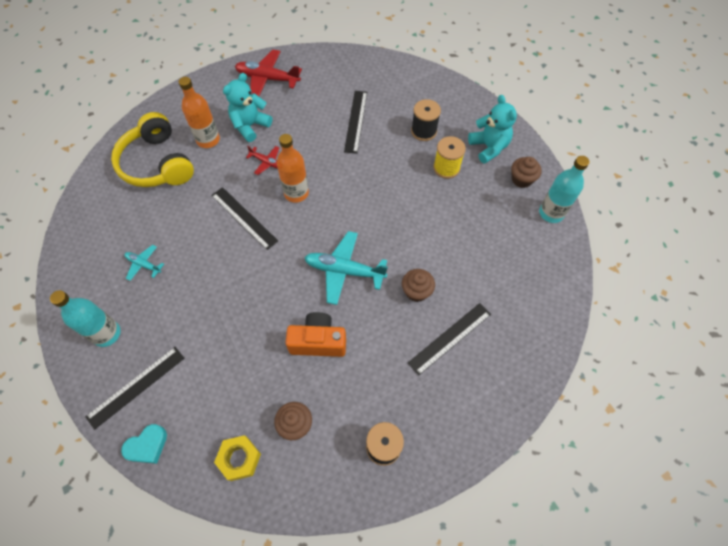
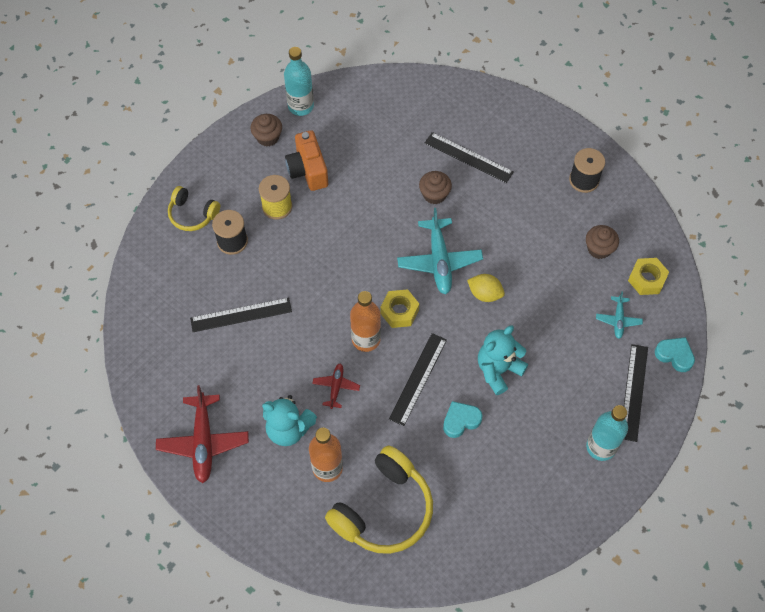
camera: 110 degrees left, 0 degrees up
black ruler [85,347,185,430] -> black ruler turned 75 degrees clockwise [624,344,648,442]
turquoise plane [124,245,164,281] -> turquoise plane moved to [596,291,643,339]
orange camera [285,312,346,357] -> orange camera moved to [285,130,328,191]
turquoise teddy bear [468,95,517,164] -> turquoise teddy bear moved to [478,325,528,395]
none -> yellow headphones [168,186,220,231]
none -> yellow nut [380,289,419,328]
none -> turquoise heart [443,401,482,438]
none -> yellow lemon [467,274,505,302]

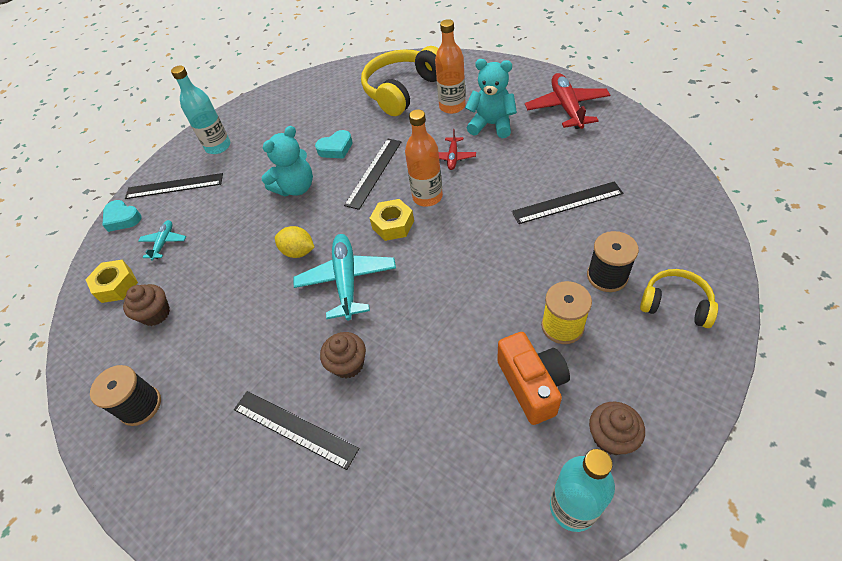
camera: 175 degrees left, 10 degrees down
black ruler [624,344,648,442] -> black ruler turned 75 degrees clockwise [125,173,223,199]

